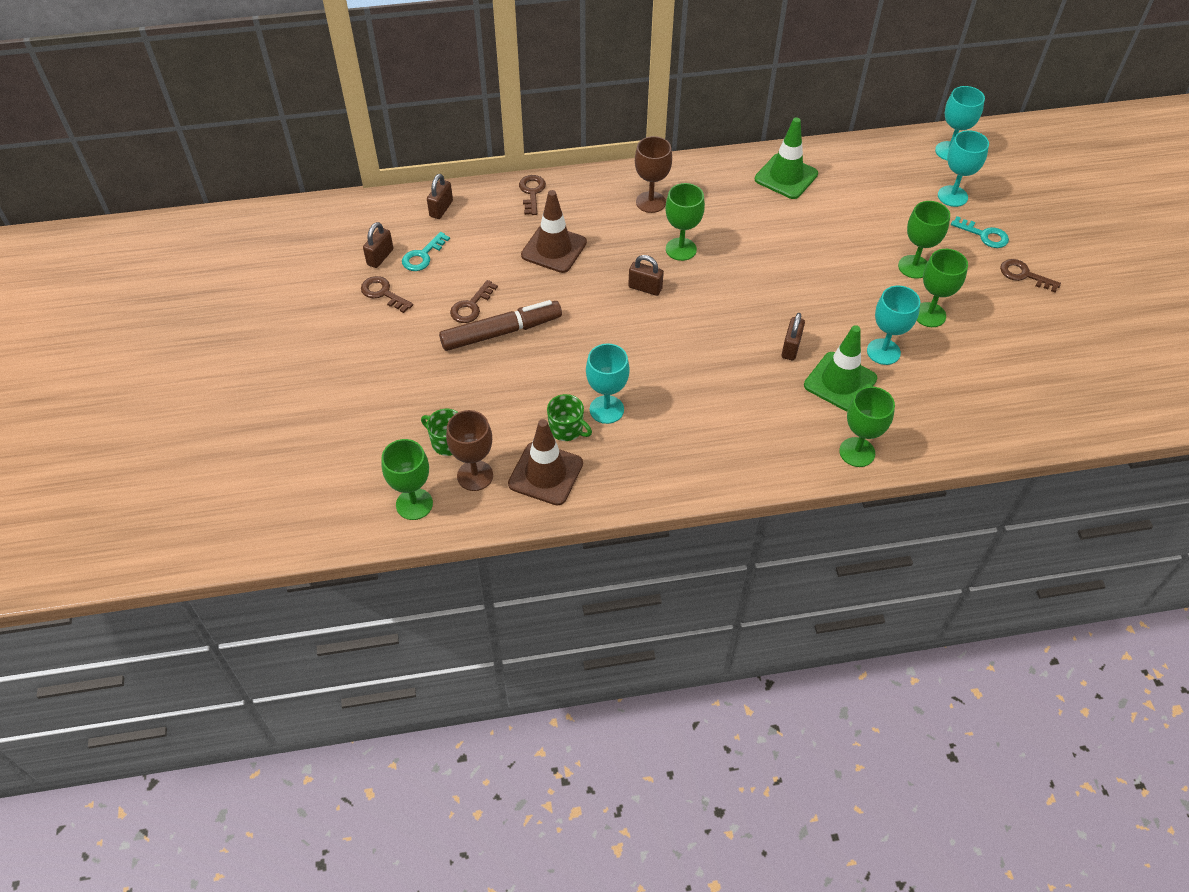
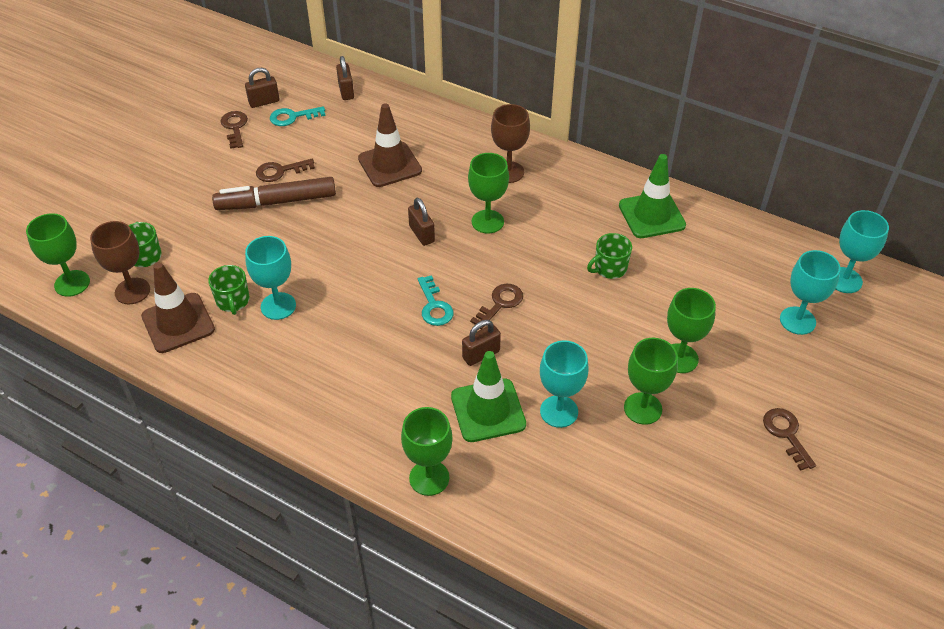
camera: 40 degrees right, 5 degrees down
brown padlock [427,174,453,219] -> brown padlock turned 75 degrees counterclockwise [336,56,354,100]
brown marker [439,300,562,351] -> brown marker turned 150 degrees clockwise [212,177,336,210]
brown key [519,175,546,215] -> brown key moved to [470,284,523,329]
turquoise key [951,216,1009,248] -> turquoise key moved to [418,275,454,326]
none -> green mug [587,233,632,279]

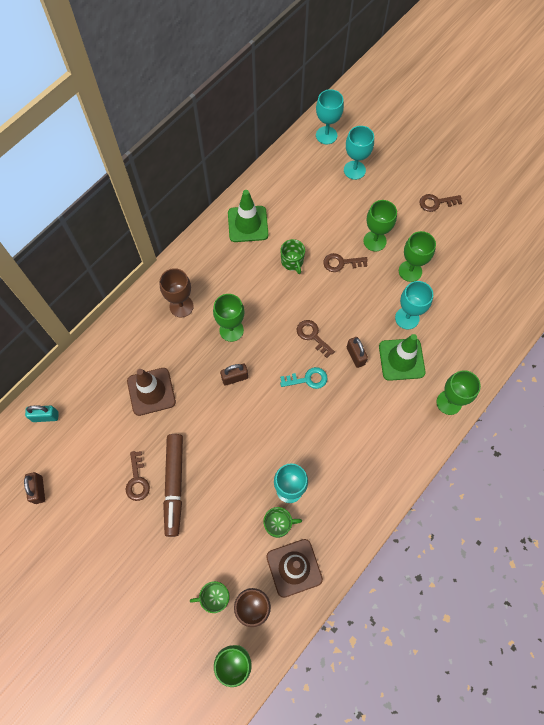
camera: 80 degrees left, 20 degrees up
brown key [220,111,248,149] -> brown key moved to [323,253,368,272]
turquoise key [270,106,326,126] -> none
brown padlock [336,56,354,100] -> turquoise padlock [25,405,59,422]

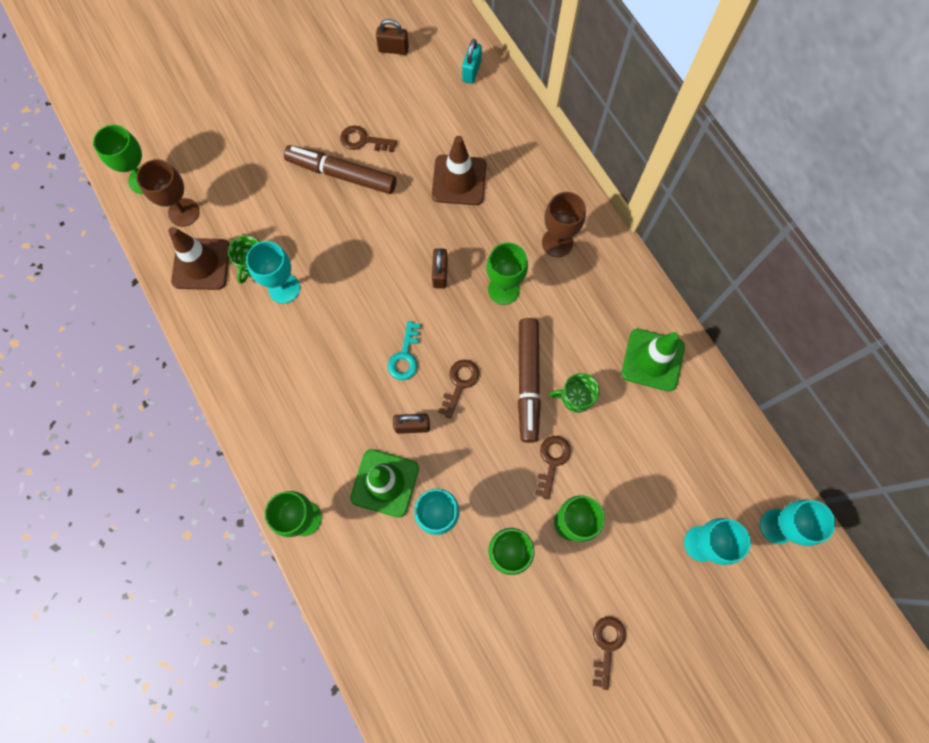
camera: 110 degrees right, 5 degrees up
green mug [190,581,230,613] -> none
brown key [297,320,335,358] -> brown key turned 45 degrees counterclockwise [438,359,479,419]
none -> brown marker [518,318,541,443]

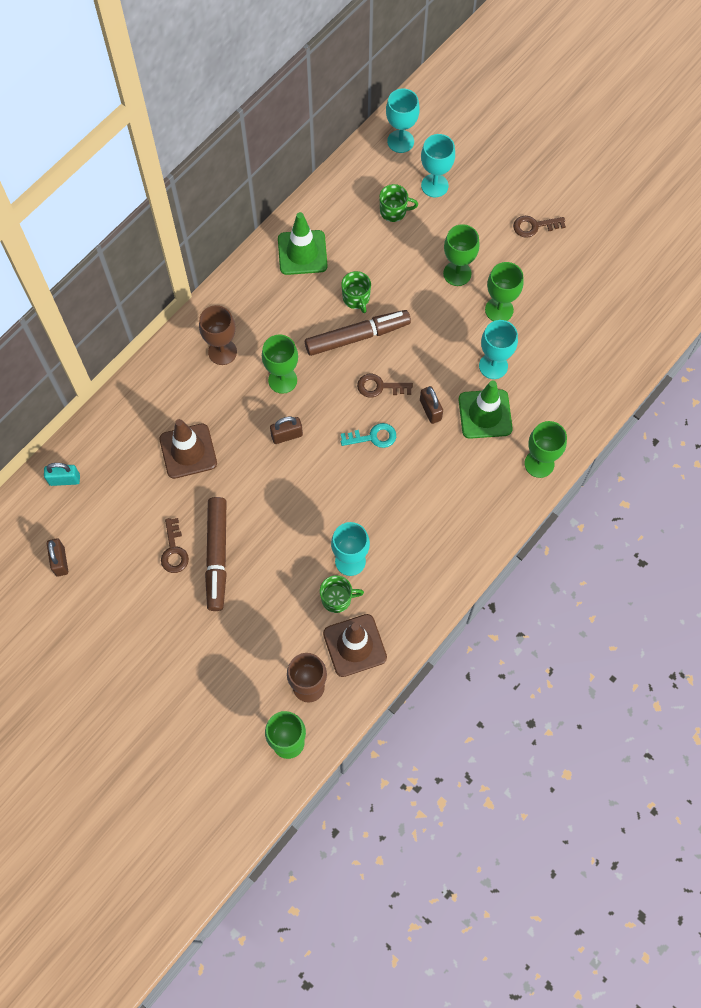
camera: 110 degrees left, 5 degrees down
brown key [535,436,571,500] -> none
none -> green mug [379,184,418,222]

